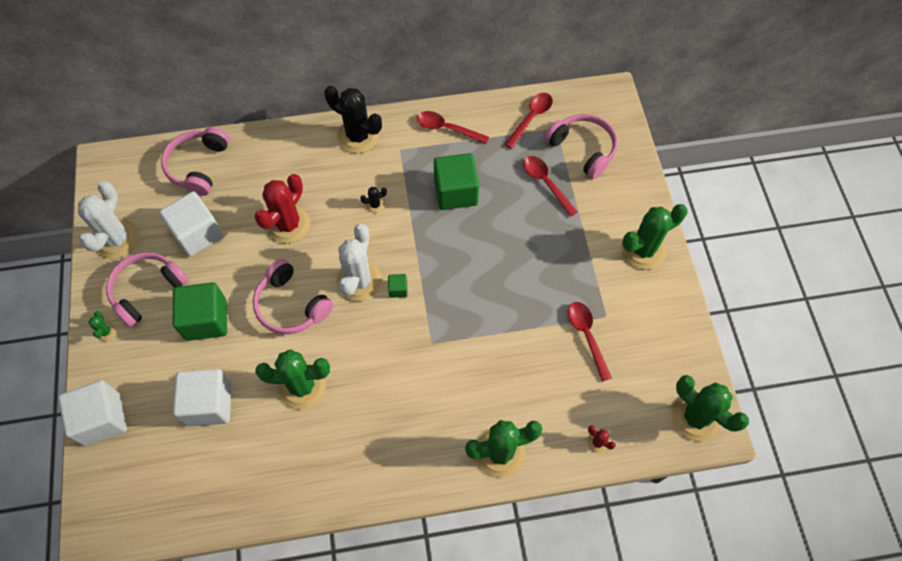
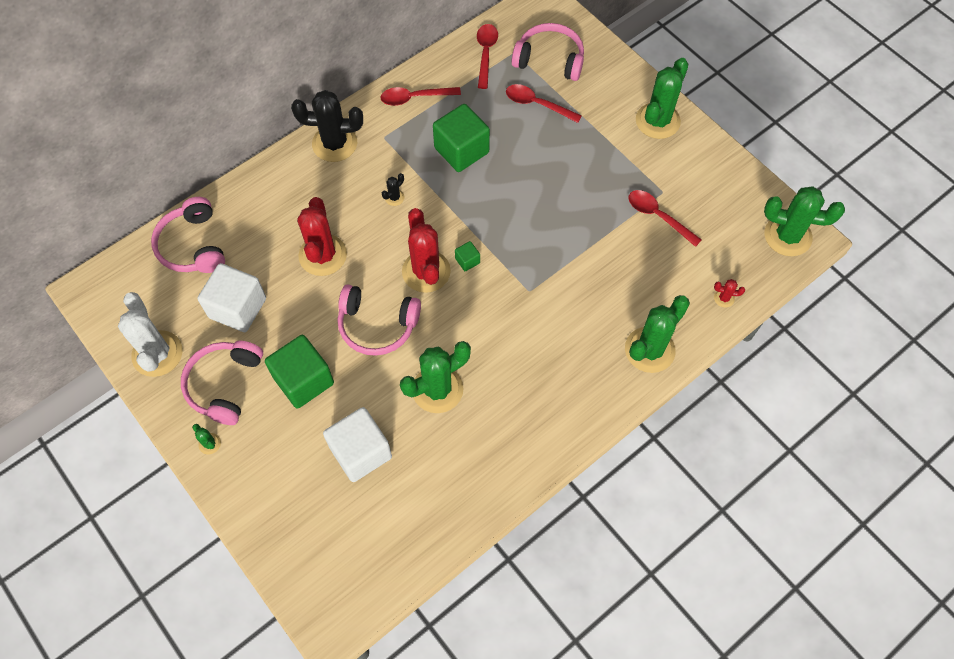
camera: 30 degrees left, 0 degrees up
white cube [58,380,127,446] -> none
white cactus [336,224,382,301] -> red cactus [402,208,451,293]

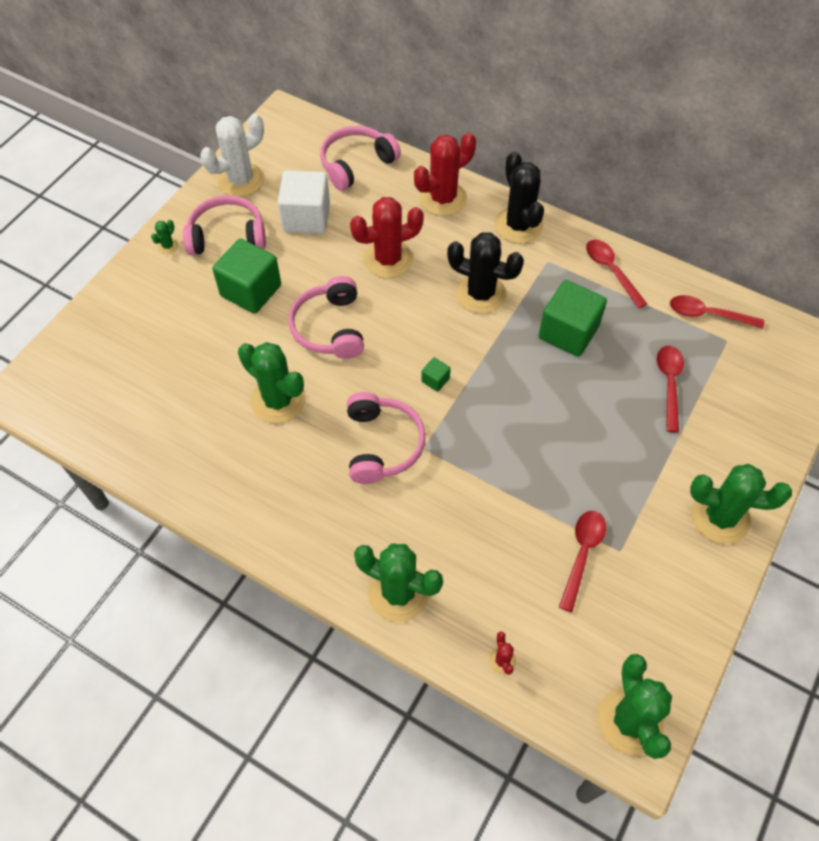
camera: 70 degrees right, 5 degrees down
white cube [323,407,392,482] -> none
black cactus [382,173,405,206] -> black cactus [447,232,524,314], size x2.35
red cactus [402,208,451,293] -> red cactus moved to [414,132,476,216]
red spoon [477,24,498,89] -> red spoon turned 150 degrees counterclockwise [670,295,764,329]
pink headphones [512,23,584,81] -> pink headphones moved to [347,392,426,484]

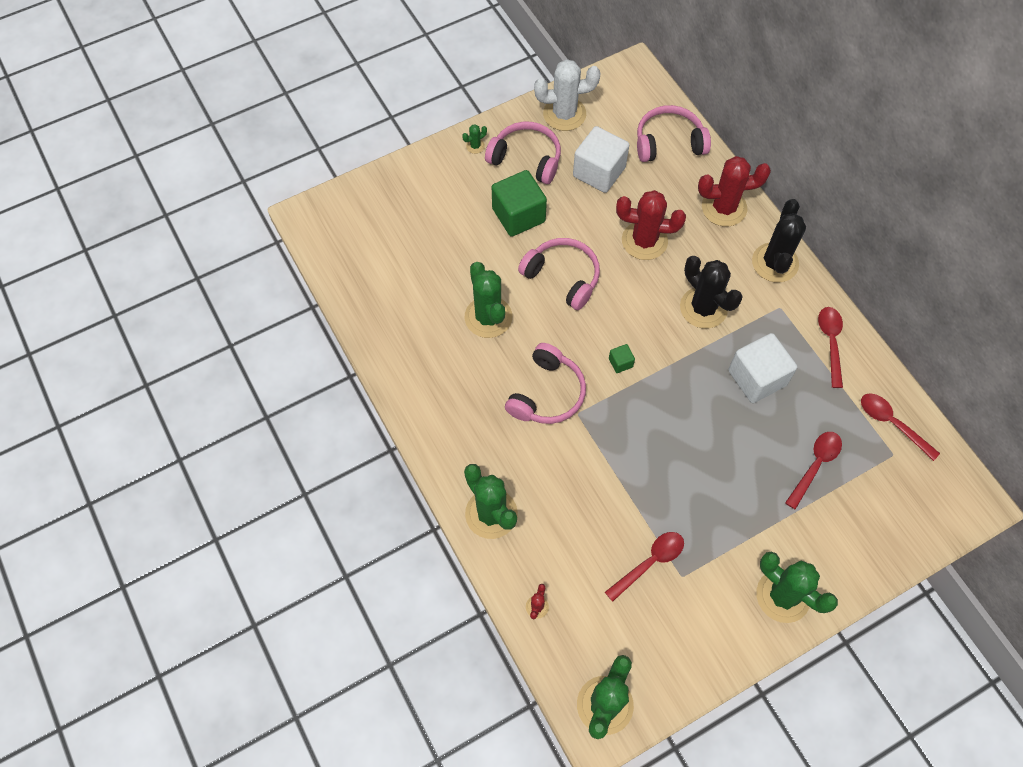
camera: 30 degrees right, 5 degrees up
pink headphones [288,276,364,359] -> pink headphones turned 105 degrees clockwise [518,238,600,310]
green cube [538,280,607,357] -> white cube [728,333,797,403]

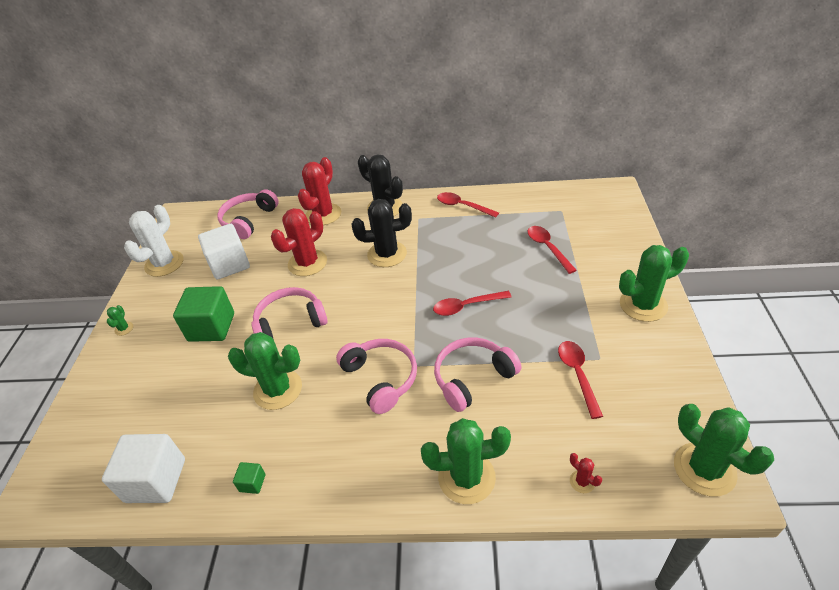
camera: 55 degrees left, 20 degrees down
pink headphones [485,122,561,184] -> pink headphones moved to [434,337,522,412]
green cube [609,344,635,373] -> green cube moved to [233,462,266,494]
white cube [728,333,797,403] -> white cube moved to [102,434,185,503]
red spoon [861,393,940,461] -> red spoon moved to [433,291,512,316]

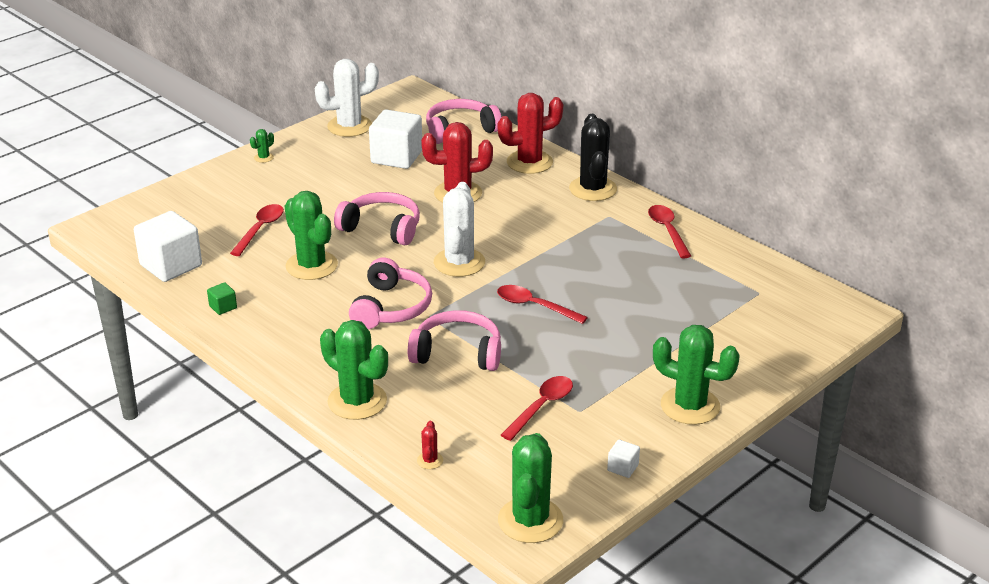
camera: 40 degrees right, 10 degrees down
green cube [173,286,234,342] -> none
black cactus [352,199,412,267] -> none
red spoon [528,226,577,274] -> red spoon moved to [230,204,284,256]
none -> white cactus [434,182,485,277]
none -> white cube [607,440,640,478]

